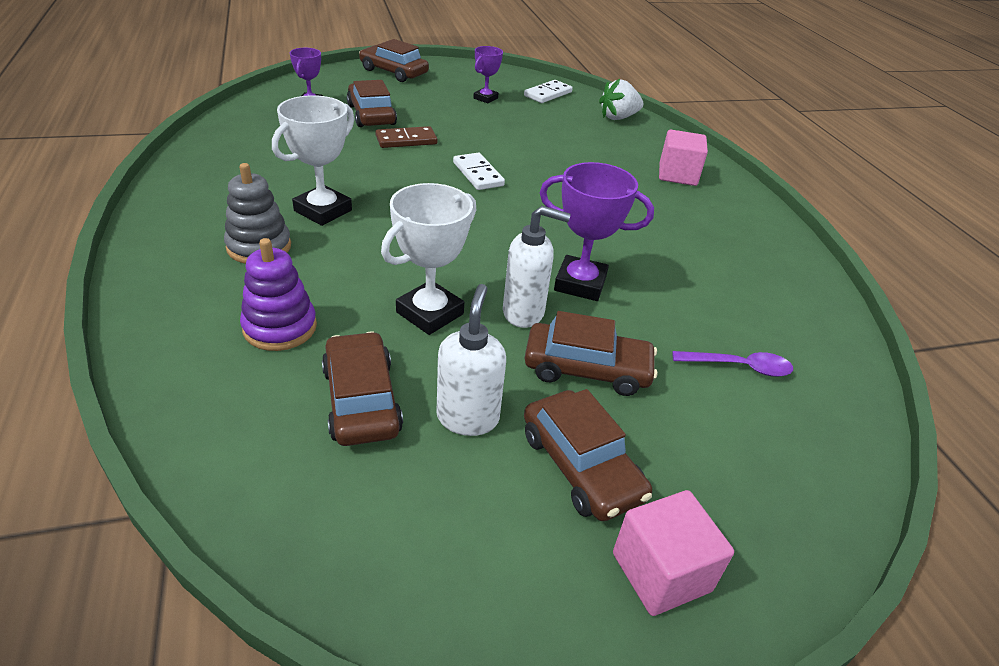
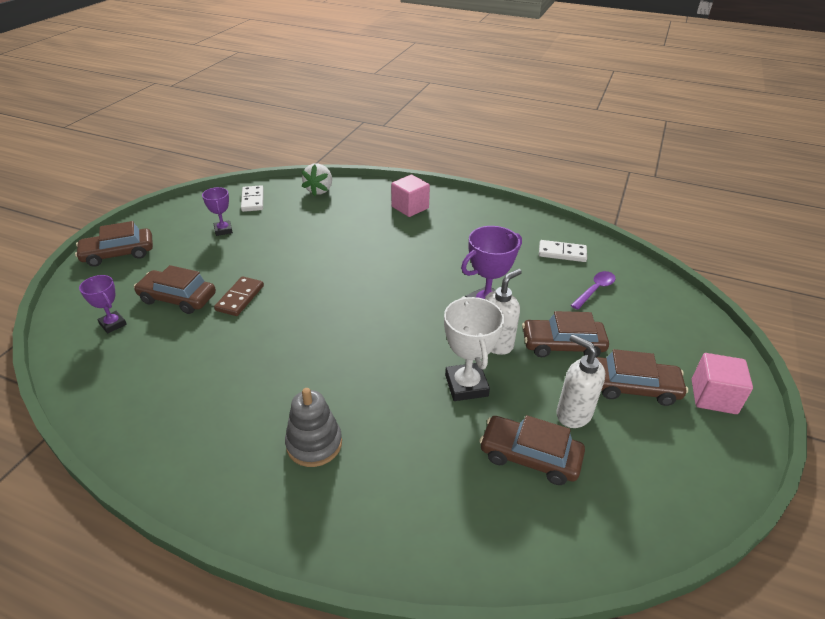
camera: 50 degrees left, 0 degrees up
purple stacking toy [240,238,317,351] -> none
white trophy [272,95,354,226] -> none
white domino [453,153,505,190] -> white domino moved to [539,240,587,262]
brown car [525,311,657,396] -> brown car turned 135 degrees counterclockwise [522,311,609,357]

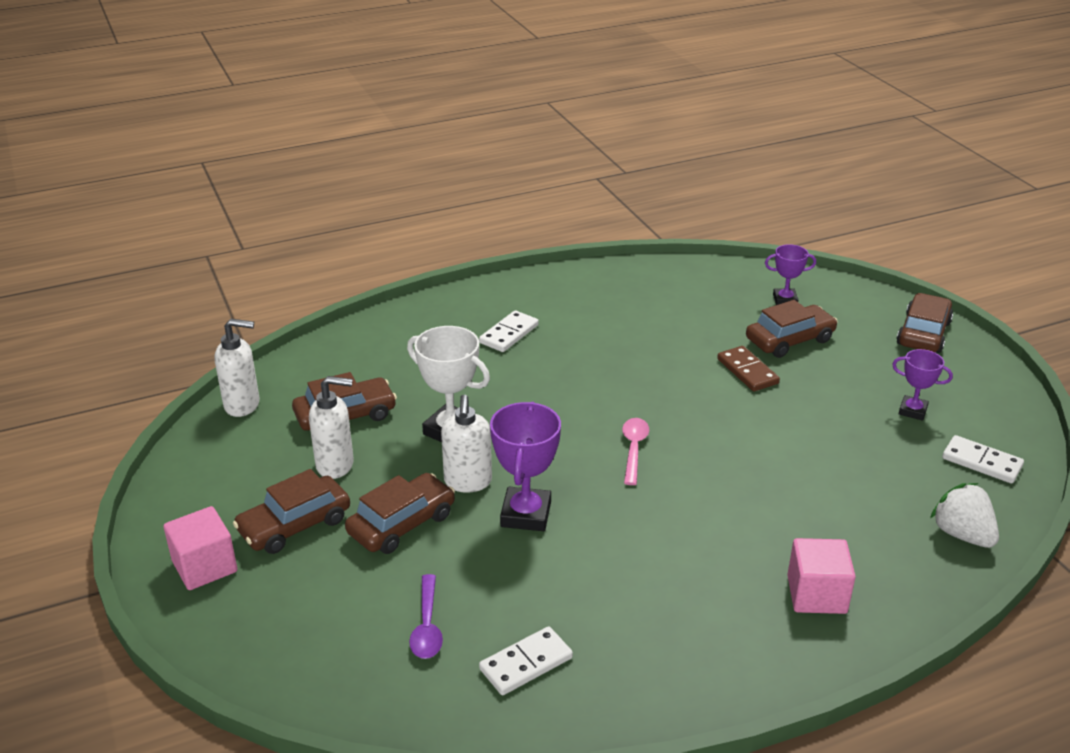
camera: 135 degrees right, 5 degrees down
grey stacking toy [285,388,342,467] -> white domino [479,310,539,352]
none -> white soap dispenser [215,319,260,417]
none -> pink spoon [622,418,649,485]

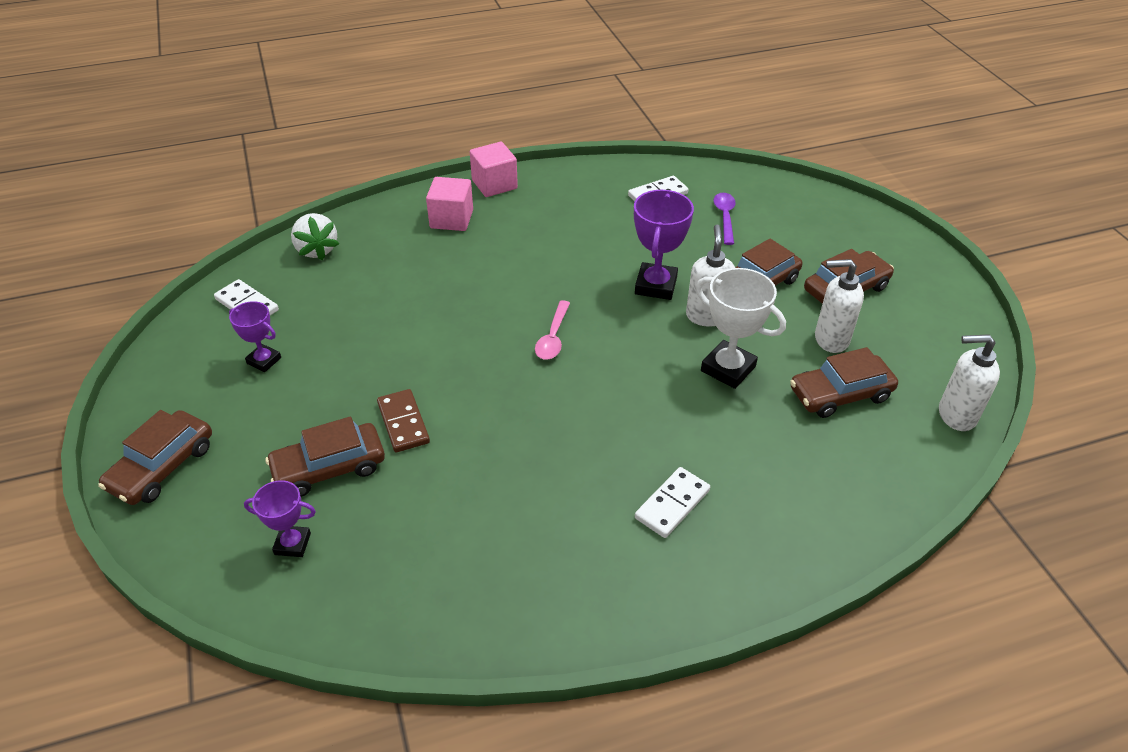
camera: 175 degrees left, 10 degrees up
pink cube [164,506,237,590] -> pink cube moved to [470,142,518,197]

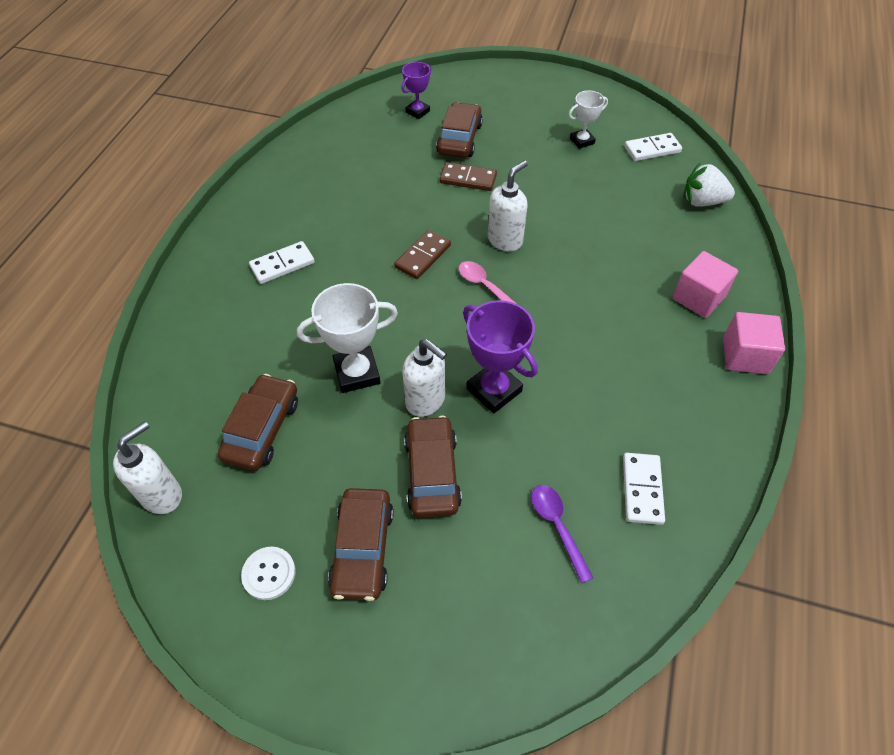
camera: 125 degrees right, 10 degrees up
brown car [98,410,212,505] -> none
purple trophy [229,301,281,372] -> white trophy [568,90,608,149]
white domino [635,467,710,538] -> white domino turned 75 degrees clockwise [249,241,315,284]
purple spoon [714,193,736,245] -> purple spoon turned 150 degrees counterclockwise [531,485,593,583]
white soap dispenser [815,259,864,353] -> white soap dispenser moved to [488,161,528,251]
none -> white button [241,547,295,600]
none -> brown domino [394,230,451,279]

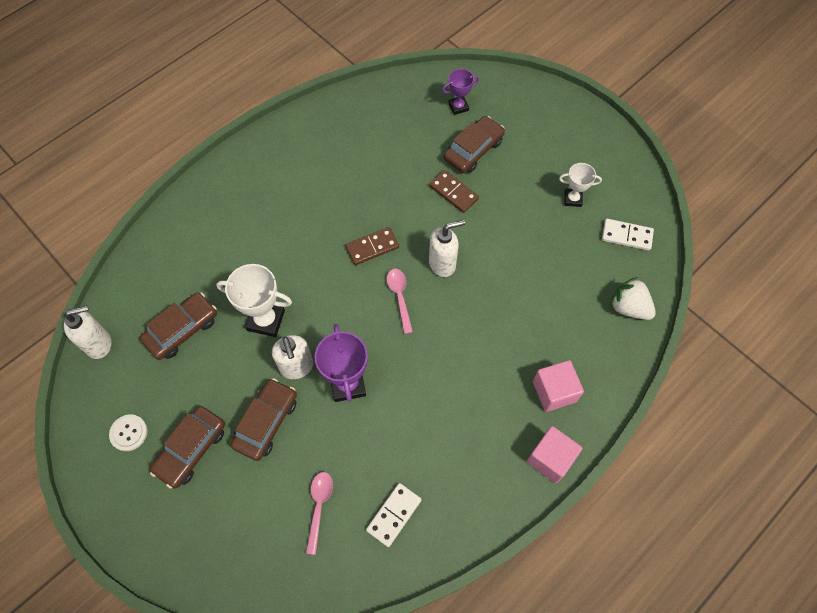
camera: 30 degrees right, 10 degrees up
white domino [249,241,315,284] -> none
purple spoon [531,485,593,583] -> pink spoon [306,472,333,555]

